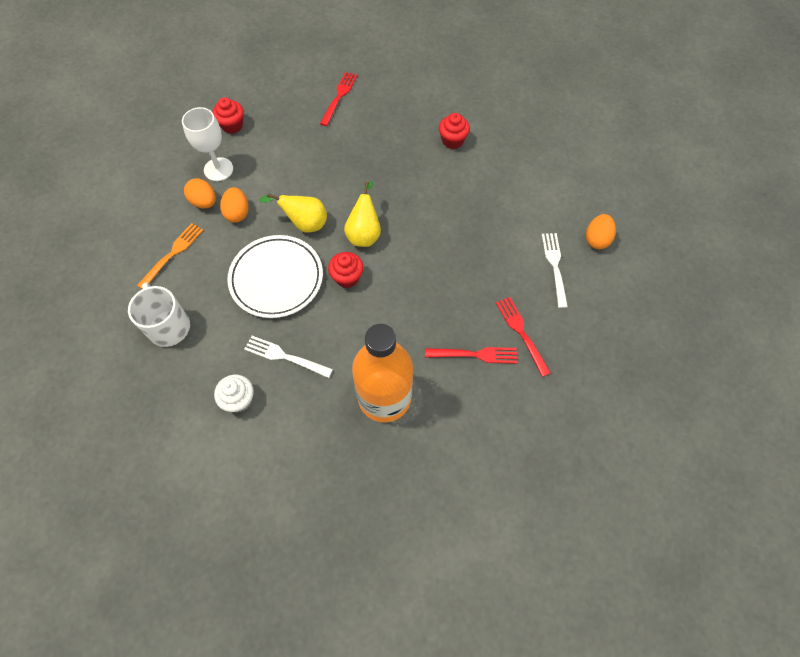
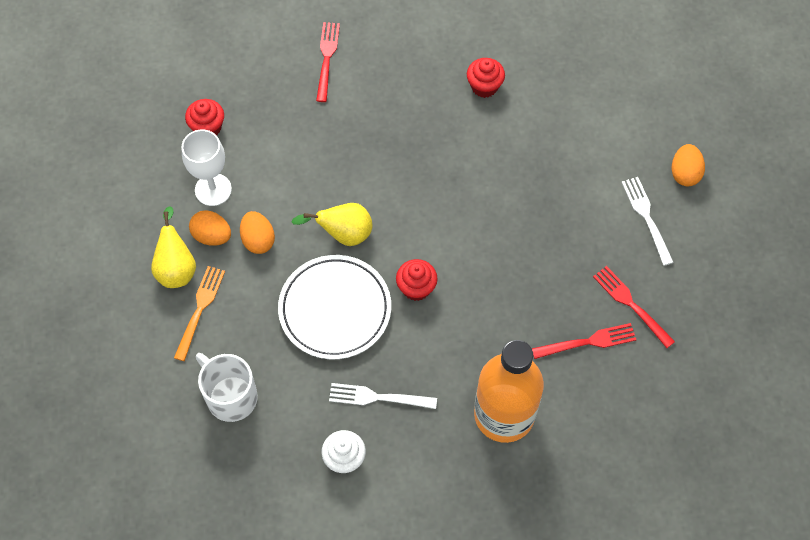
camera: 15 degrees left, 0 degrees up
yellow pear [344,181,381,247] -> yellow pear moved to [151,206,196,288]

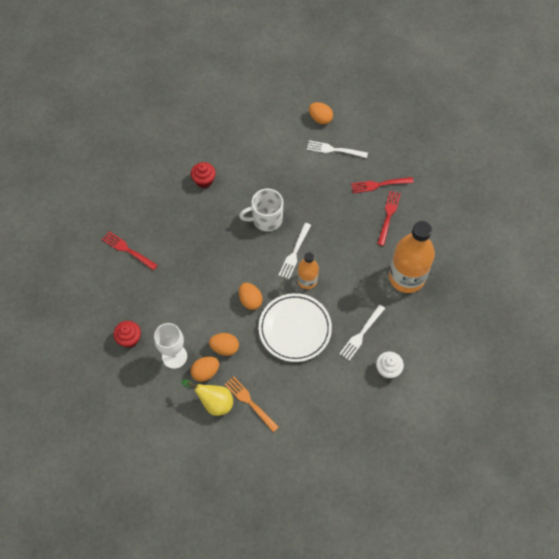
camera: 60 degrees left, 0 degrees up
white mug [196,353,258,422] -> white mug moved to [239,189,283,231]
yellow pear [292,203,372,246] -> orange egg [239,283,263,310]
red cupcake [396,259,438,301] -> orange bottle [298,252,319,289]
none -> white fork [279,223,311,279]

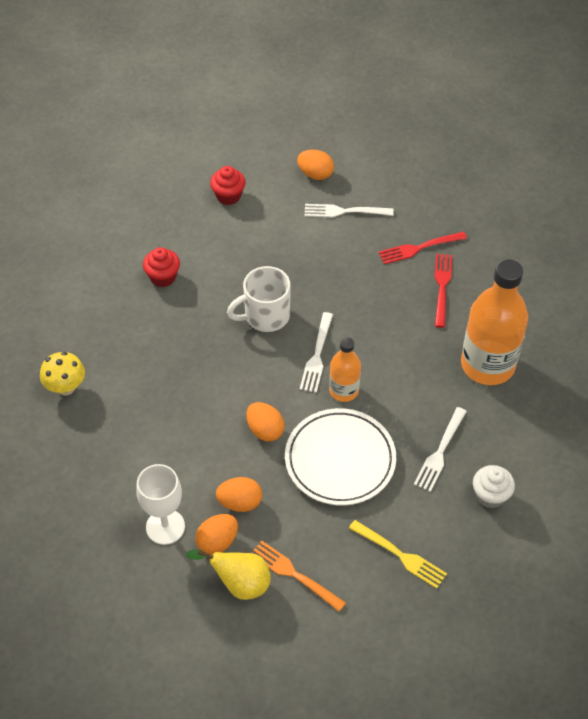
camera: 10 degrees left, 10 degrees down
red fork [102,231,158,270] -> yellow mushroom [40,352,85,395]
red cupcake [113,321,141,348] -> red cupcake moved to [210,166,246,205]
none -> yellow fork [349,520,447,589]

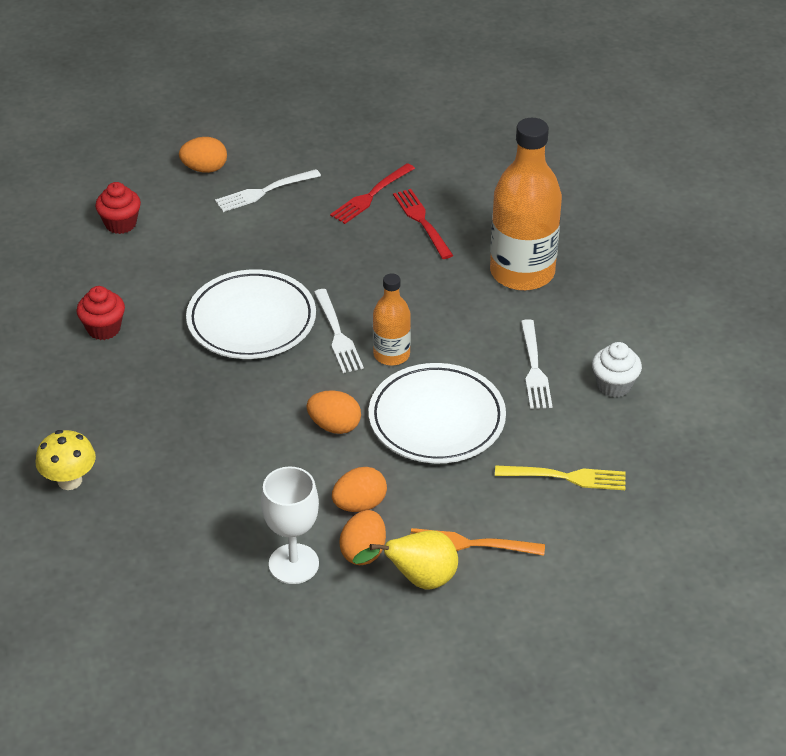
camera: 30 degrees left, 10 degrees down
white mug [227,266,291,332] -> white plate [186,269,316,359]

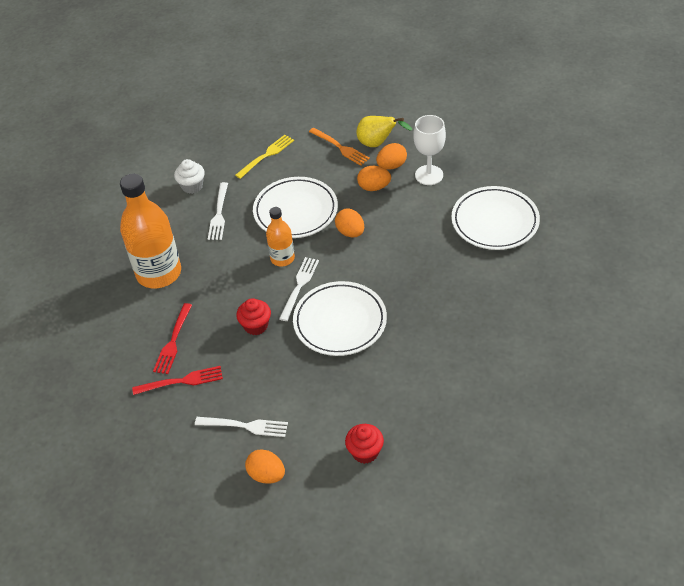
camera: 140 degrees left, 5 degrees up
yellow mushroom [35,430,96,490] -> none
red cupcake [76,286,125,340] -> red cupcake moved to [236,298,271,335]
yellow fork [495,465,626,490] -> yellow fork turned 90 degrees clockwise [235,135,294,179]
white fork [521,319,552,409] -> white fork turned 150 degrees clockwise [208,182,228,240]
none -> white plate [451,186,540,250]

